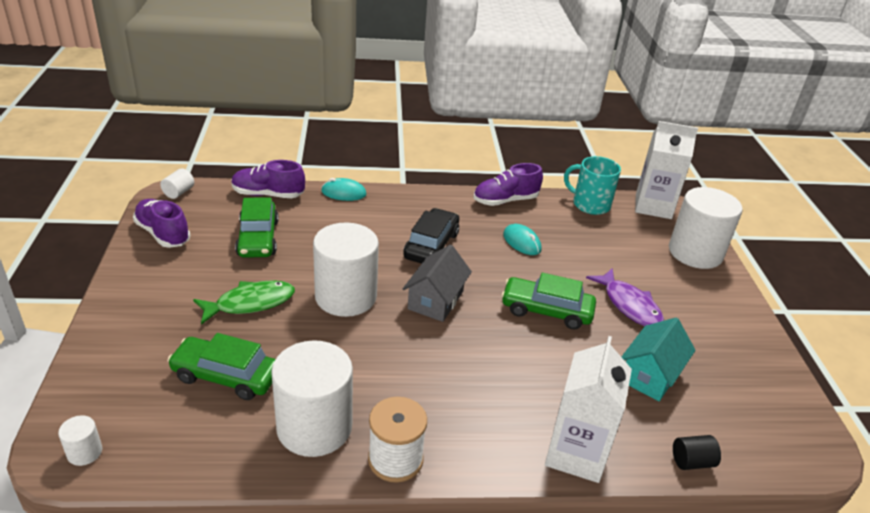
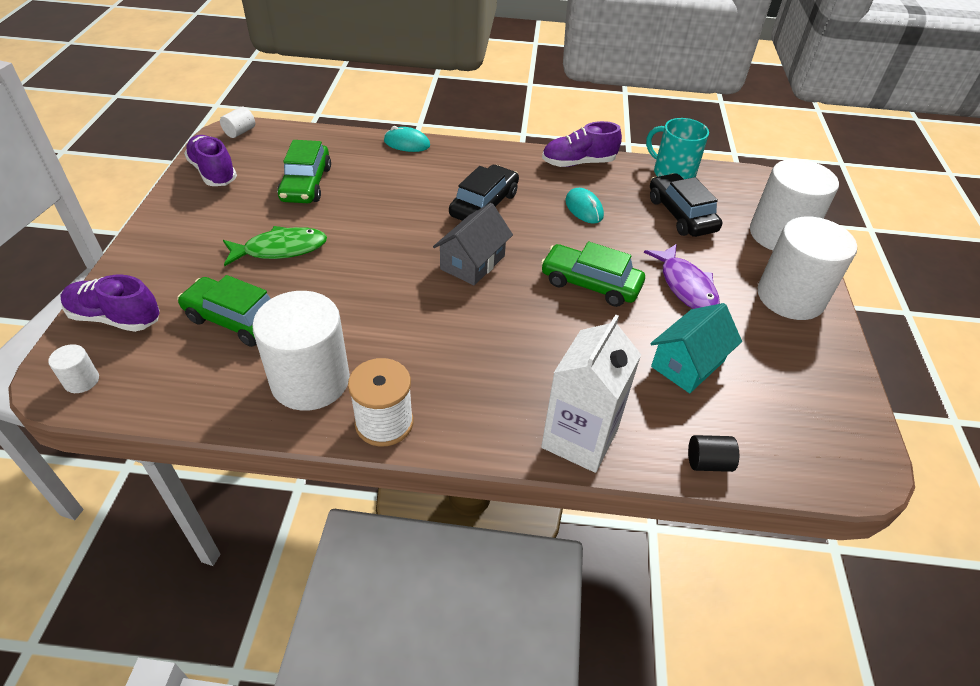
camera: 10 degrees right, 10 degrees up
purple shoe [232,160,305,198] -> purple shoe moved to [61,275,160,332]
white cylinder [313,222,379,317] -> white cylinder moved to [758,216,857,320]
white carton [635,121,698,219] -> none
none -> black car [650,173,722,237]

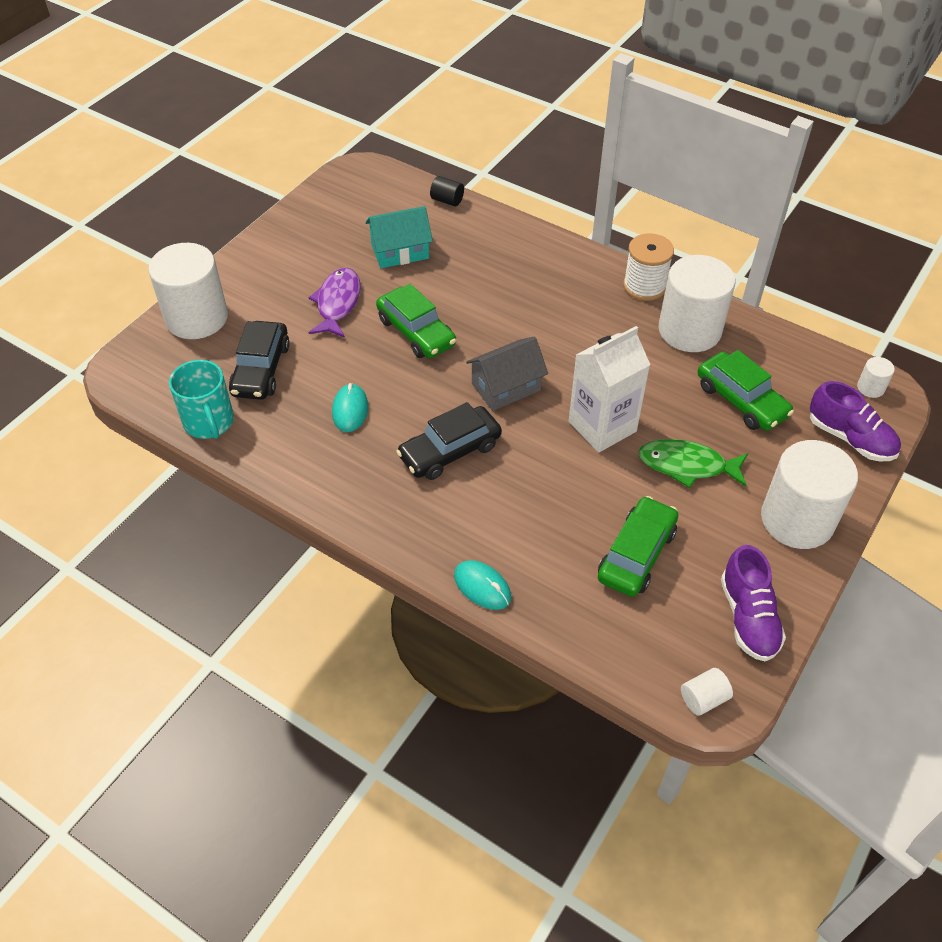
camera: 150 degrees left, 5 degrees up
white carton [541,315,641,473] -> white carton moved to [569,326,650,452]
purple shoe [542,121,622,167] -> none
white cylinder [758,216,857,320] -> white cylinder moved to [761,440,858,549]

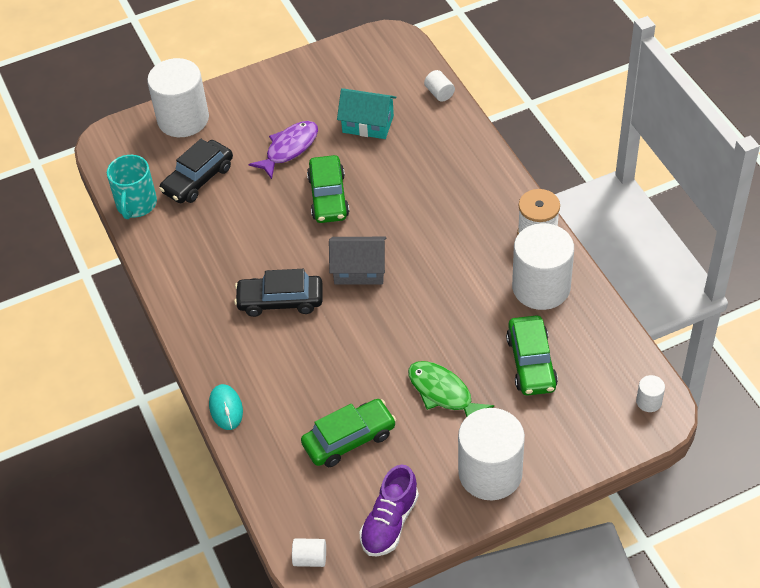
camera: 35 degrees right, 0 degrees up
turquoise mouse [332,383,368,432] -> none
black cylinder [430,176,464,207] -> white cylinder [424,70,455,102]
white carton [569,326,650,452] -> none
purple shoe [810,381,901,461] -> none

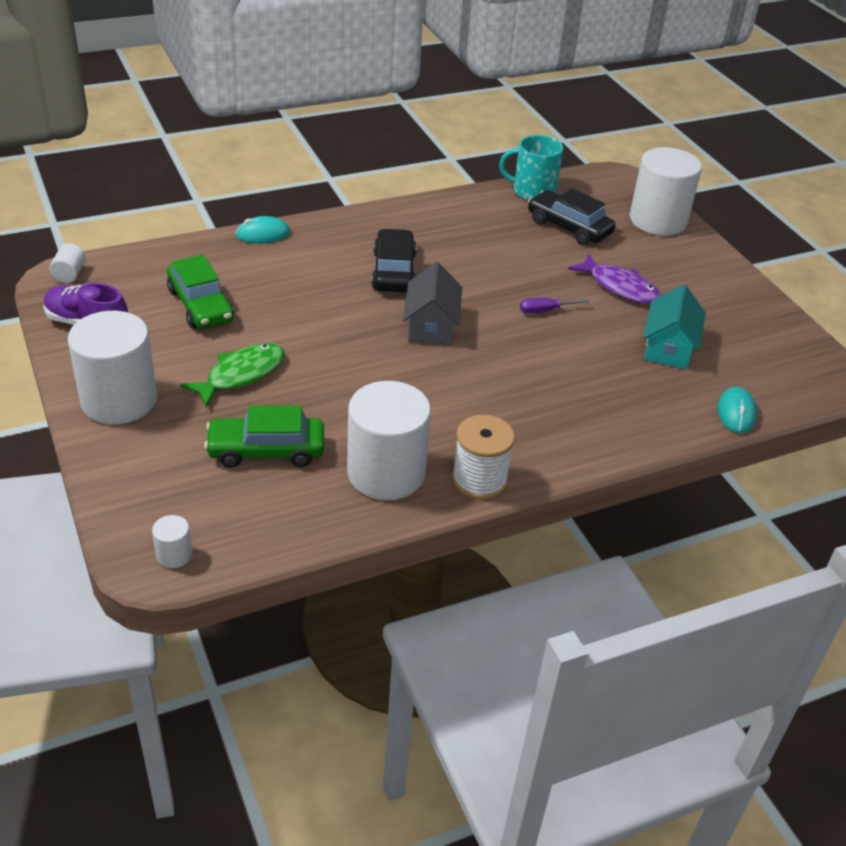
camera: 85 degrees right, 10 degrees down
green car [307,155,349,223] -> purple screwdriver [520,298,589,314]
white cylinder [424,70,455,102] -> turquoise mouse [718,387,757,433]

